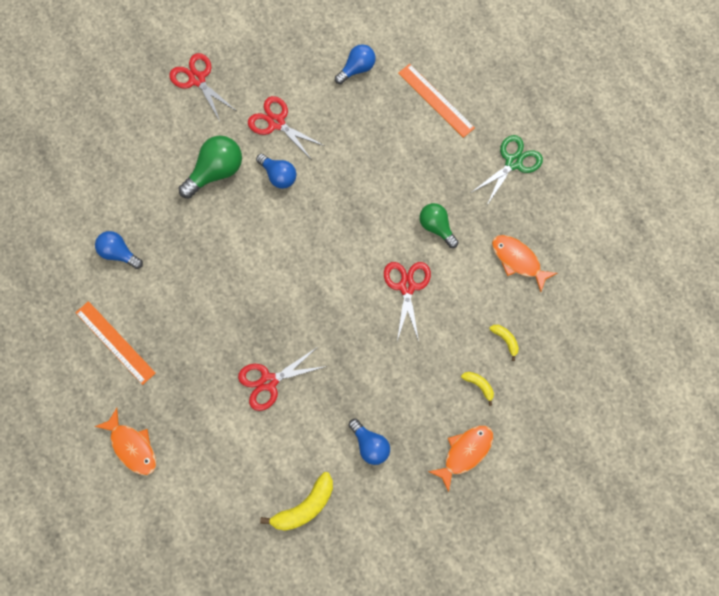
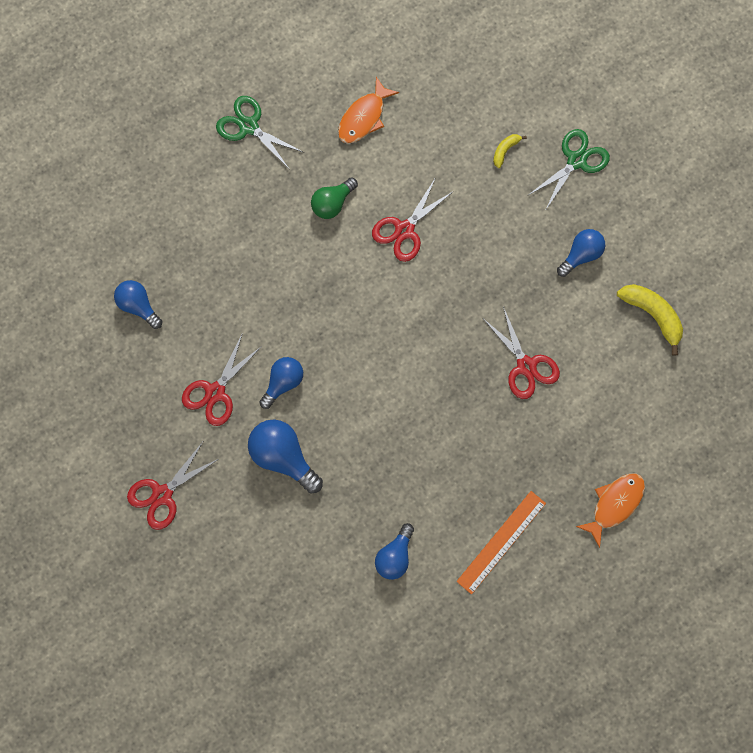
camera: 95 degrees left, 5 degrees up
green light bulb [179,135,242,199] -> blue light bulb [248,420,323,494]
red scissors [384,262,431,341] -> red scissors turned 45 degrees counterclockwise [372,177,454,262]
orange ruler [398,64,475,138] -> none
orange fish [428,425,493,492] -> green scissors [527,129,610,211]
yellow banana [489,325,519,361] -> none

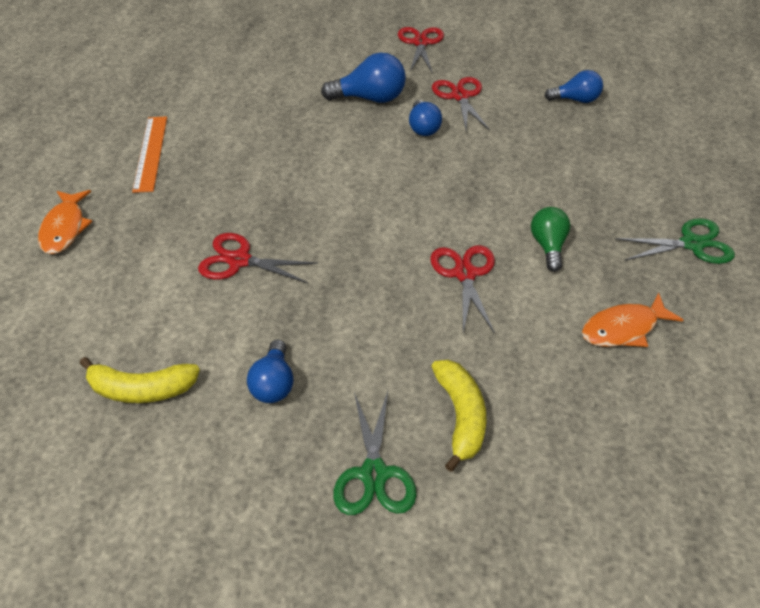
camera: 135 degrees right, 30 degrees down
orange fish [338,77,399,144] -> orange fish turned 105 degrees counterclockwise [582,293,683,347]
blue light bulb [375,523,414,580] -> none
yellow banana [493,134,527,168] -> yellow banana [431,360,487,472], size x1.89

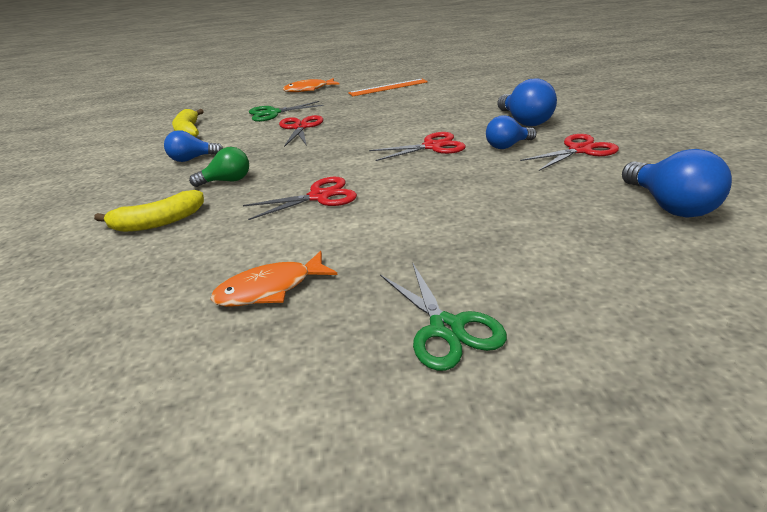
camera: 75 degrees right, 15 degrees down
green scissors [333,391,416,515] -> green scissors moved to [249,101,323,122]
red scissors [398,27,444,74] -> red scissors moved to [369,132,466,161]
green light bulb [531,207,570,272] -> green light bulb moved to [189,147,249,187]
blue light bulb [544,70,603,103] -> blue light bulb [622,149,732,218], size x1.51
orange fish [582,293,683,347] -> orange fish turned 75 degrees counterclockwise [210,251,338,307]

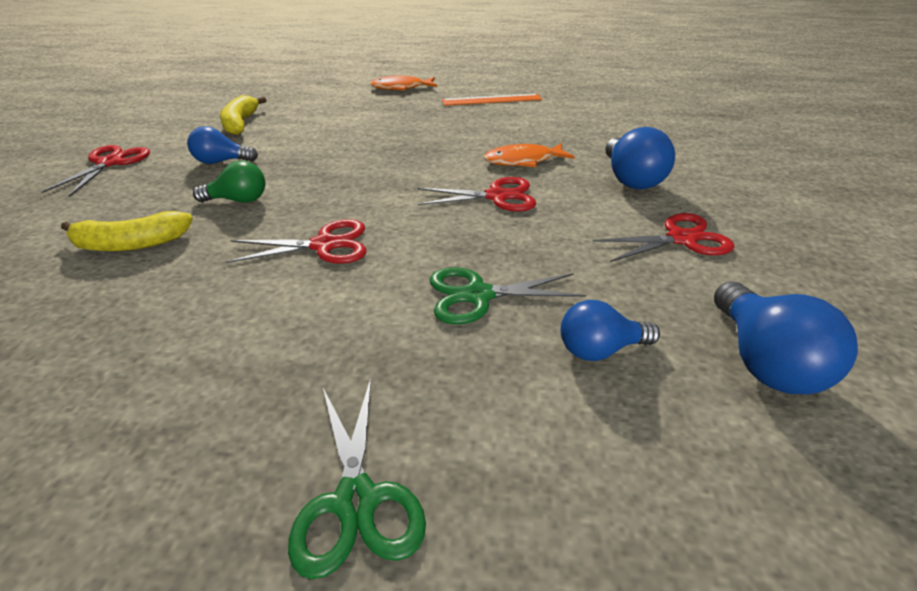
camera: 10 degrees right, 5 degrees up
orange fish [210,251,338,307] -> orange fish moved to [484,143,575,167]
green scissors [249,101,323,122] -> green scissors moved to [430,267,586,325]
red scissors [279,115,323,147] -> red scissors moved to [41,145,150,197]
blue light bulb [486,115,537,149] -> blue light bulb moved to [561,300,660,361]

